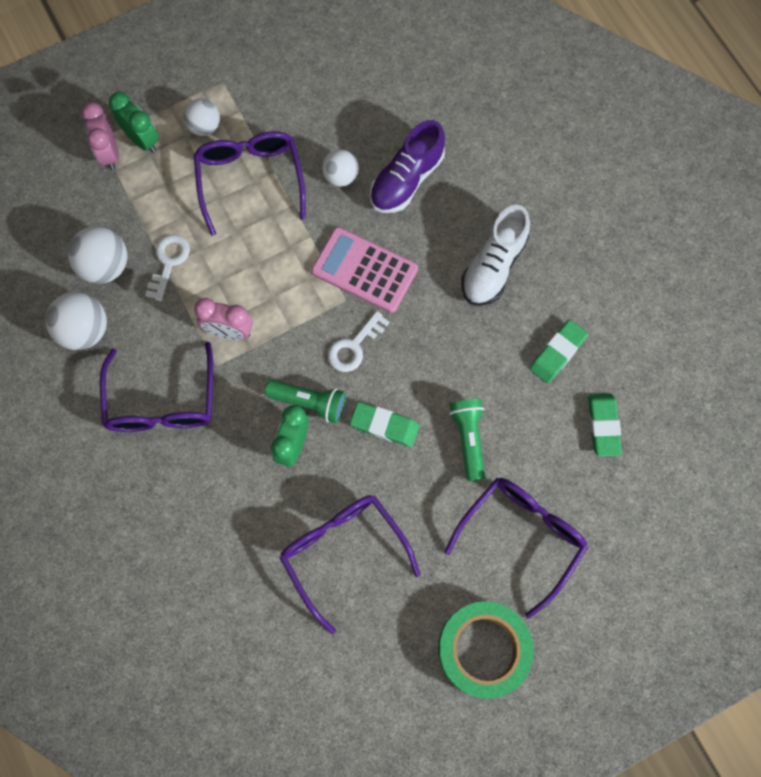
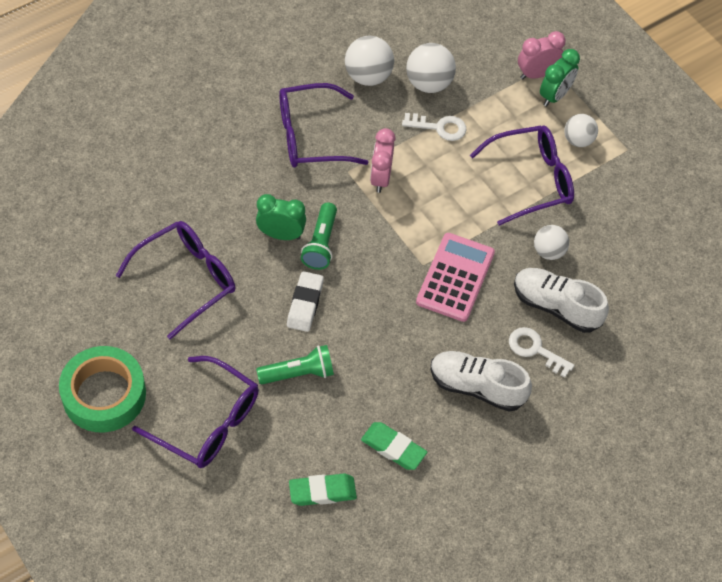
camera: 80 degrees right, 15 degrees down
white key [328,311,390,372] -> white key moved to [509,327,574,378]
green eraser [350,402,420,447] -> white eraser [287,271,324,332]
purple shoe [370,120,445,213] -> white shoe [514,268,609,333]

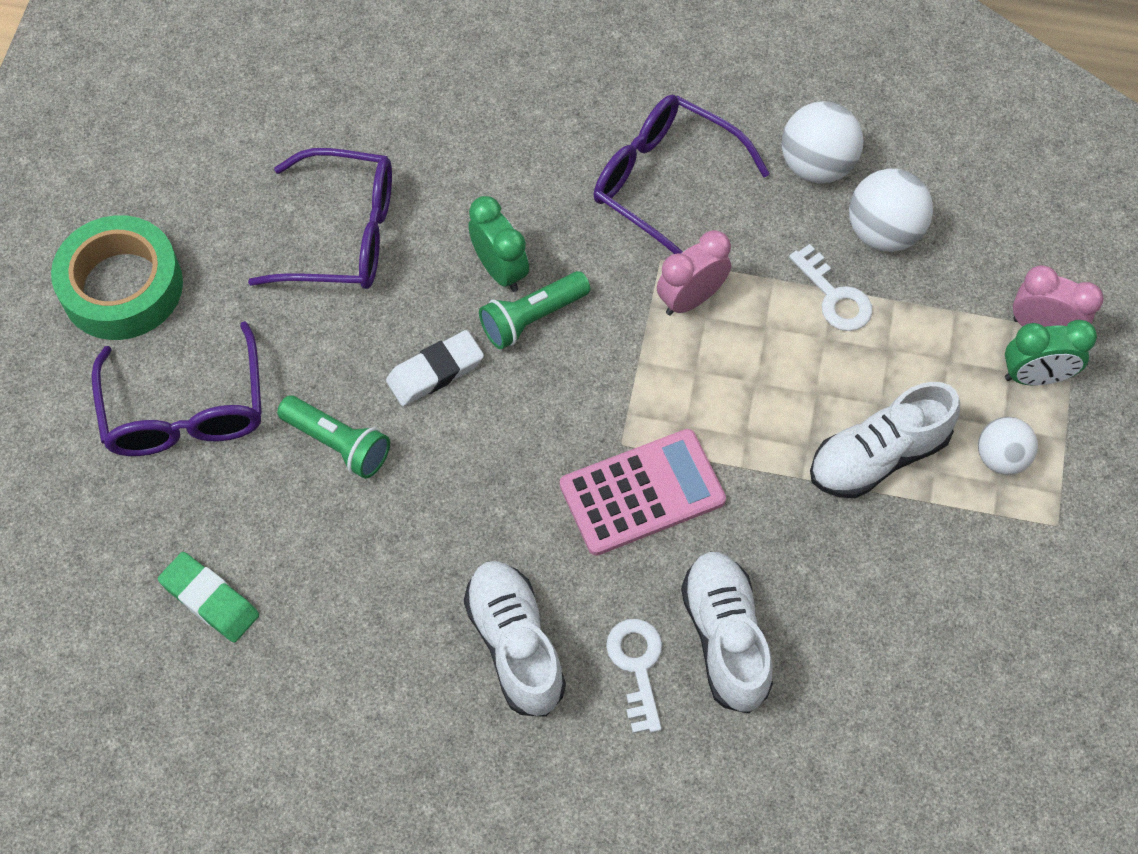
camera: 50 degrees right, 5 degrees up
green eraser [361,422,427,470] -> none
purple glasses [470,126,574,226] -> white shoe [810,382,960,498]
white ball [534,225,569,260] -> none

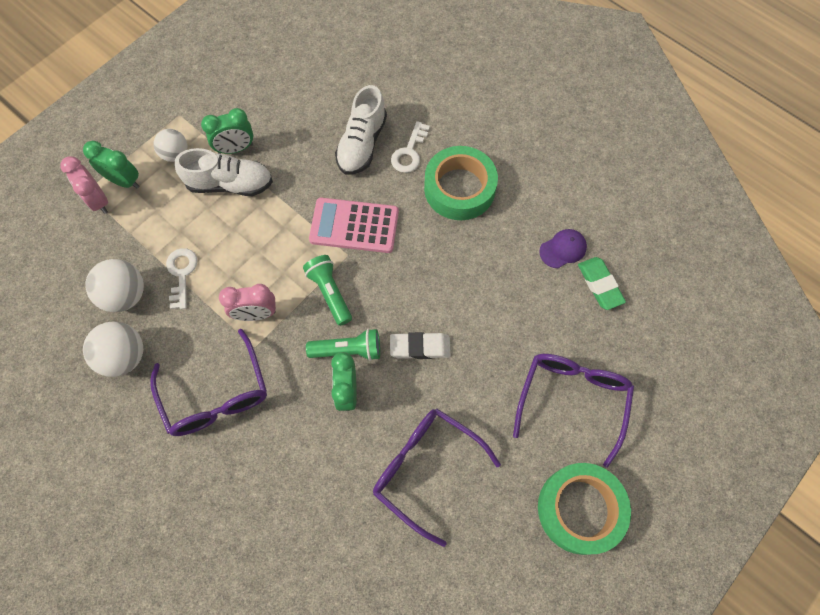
camera: 150 degrees left, 5 degrees up
green flashlight [277,396,390,479] -> green flashlight moved to [303,255,352,326]
white shoe [464,561,566,717] -> green tape [424,146,498,220]
none -> green clock [201,108,253,154]
none -> purple cap [539,229,587,268]

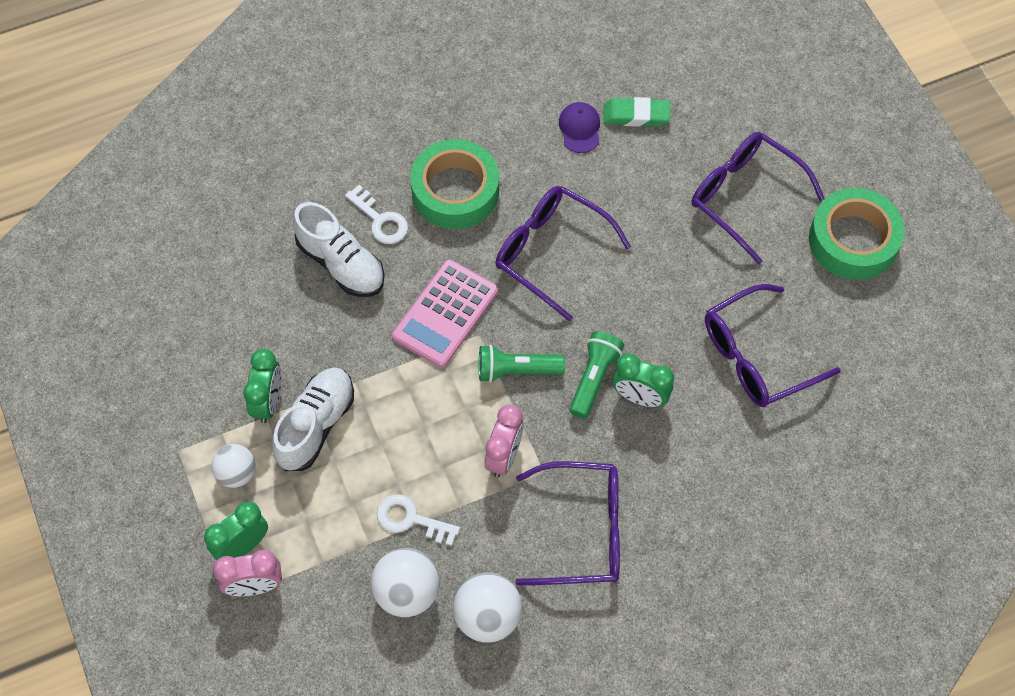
camera: 65 degrees left, 5 degrees down
white eraser [390,332,451,359] -> none
none -> purple glasses [495,186,631,321]

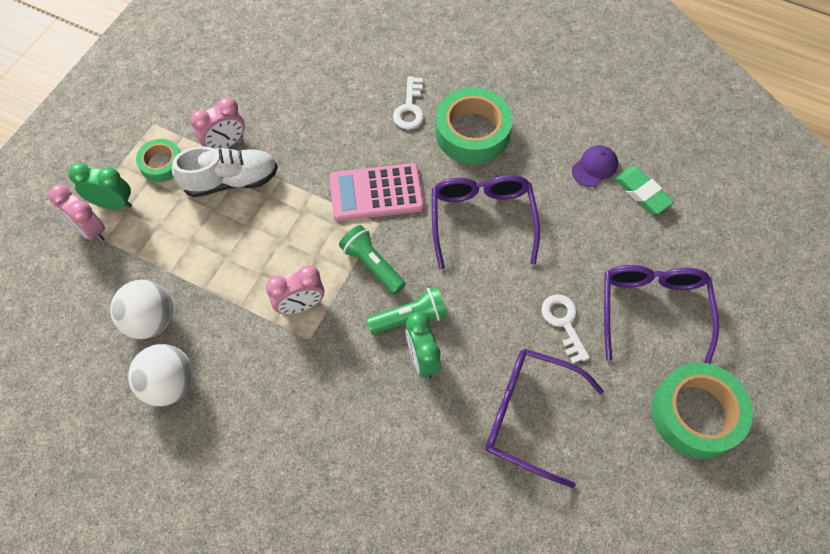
camera: 50 degrees right, 0 degrees up
white ball [211,444,256,488] -> green tape [136,139,180,182]
green clock [243,349,281,423] -> pink clock [190,97,245,149]
white shoe [293,202,385,297] -> none
white key [376,494,460,546] -> white key moved to [541,295,590,364]
purple glasses [515,461,620,585] -> none

